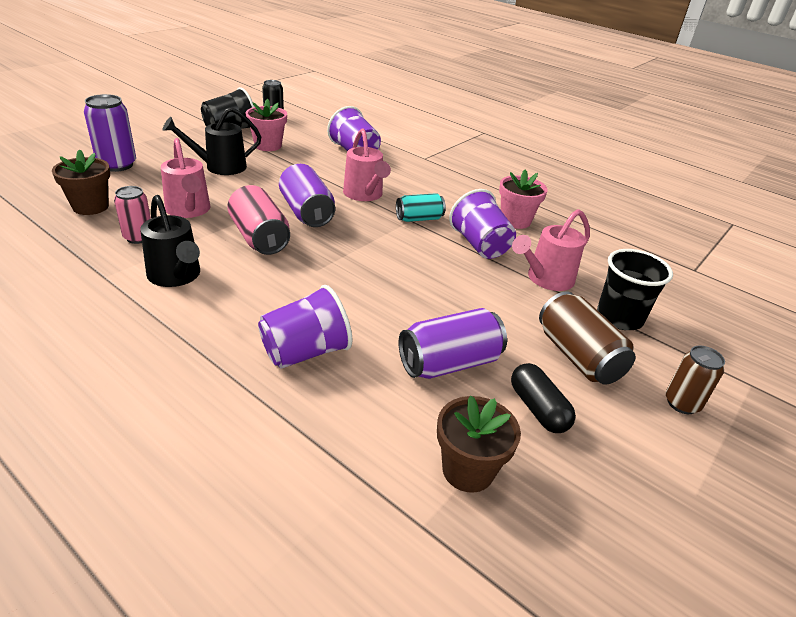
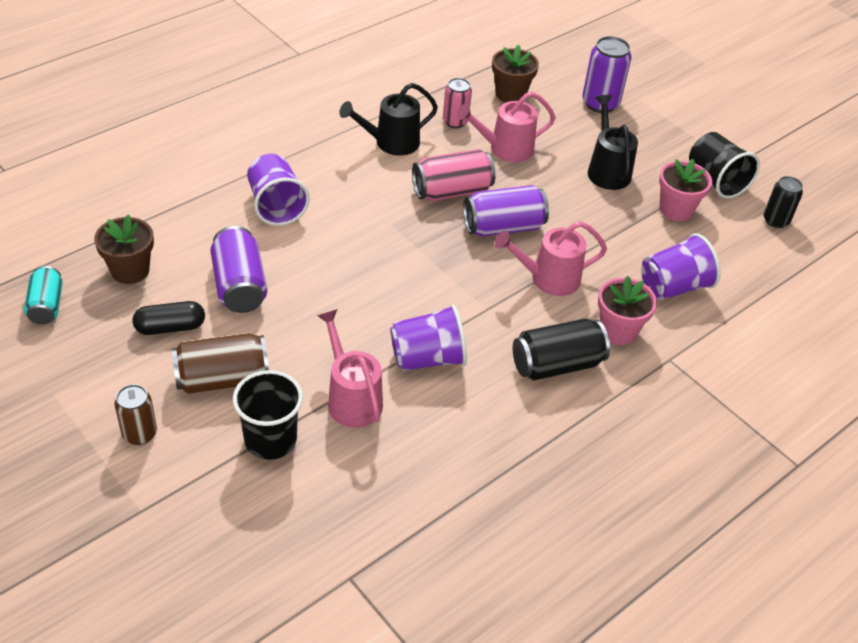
camera: 100 degrees right, 10 degrees up
turquoise can [396,193,446,222] -> turquoise can moved to [24,266,63,324]
pink flower pot [499,170,548,229] -> pink flower pot moved to [598,276,657,345]
none -> black can [513,318,610,381]

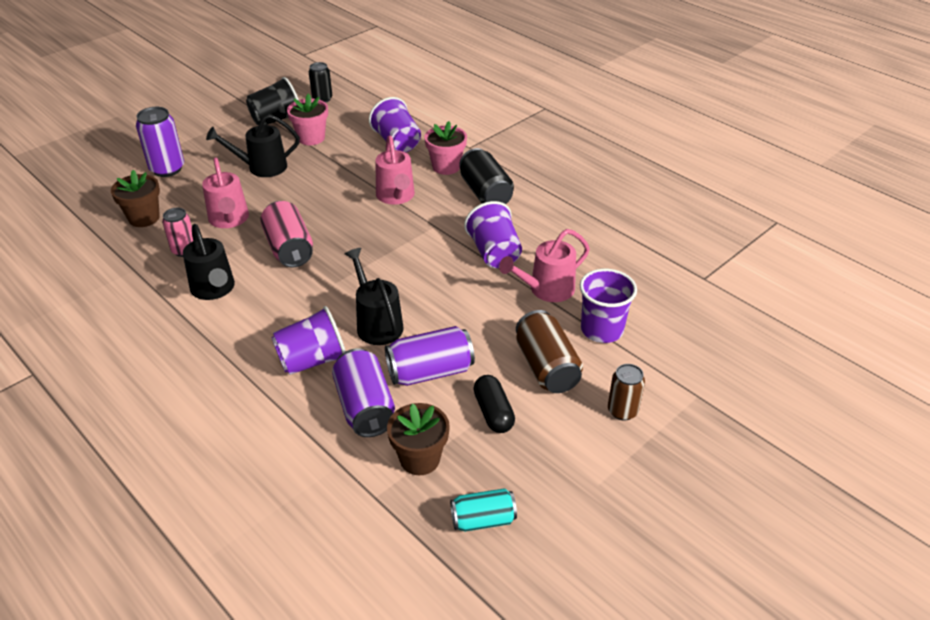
camera: 90 degrees left, 5 degrees down
black cup [233,370,303,460] -> purple cup [580,269,637,343]
purple can [463,185,549,237] -> purple can moved to [332,348,395,437]
none -> black watering can [345,248,404,345]

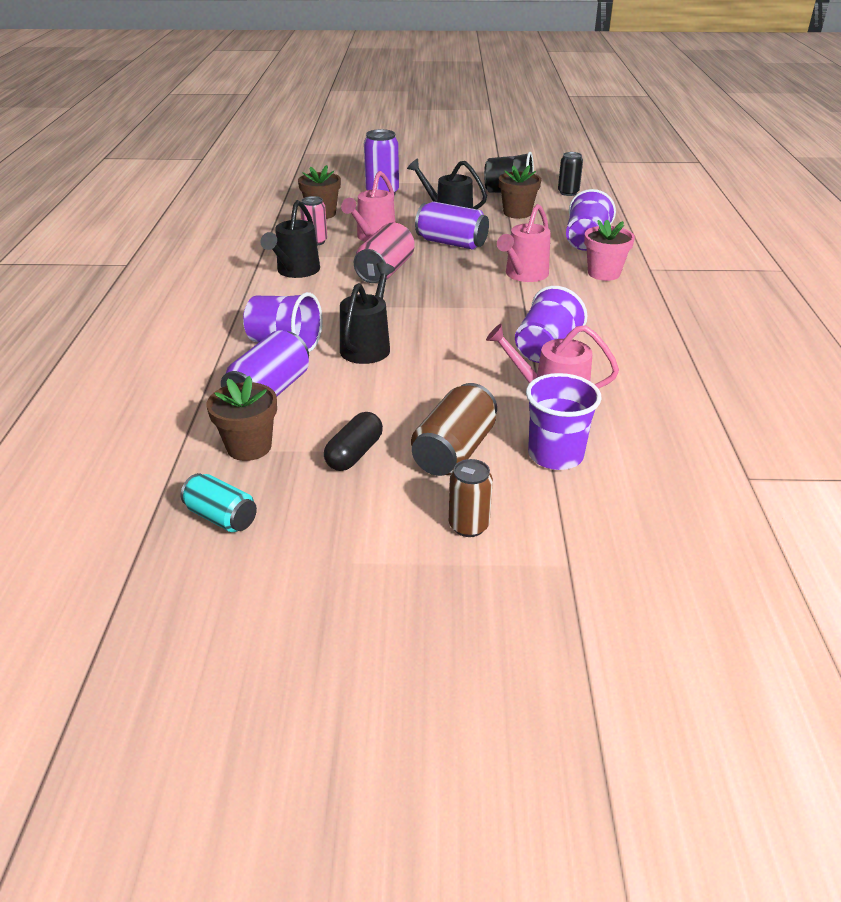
camera: 45 degrees right, 5 degrees down
pink flower pot [287,93,328,145] -> brown flower pot [499,165,541,219]
purple can [385,326,475,386] -> purple can moved to [415,202,489,250]
black can [459,148,514,204] -> none

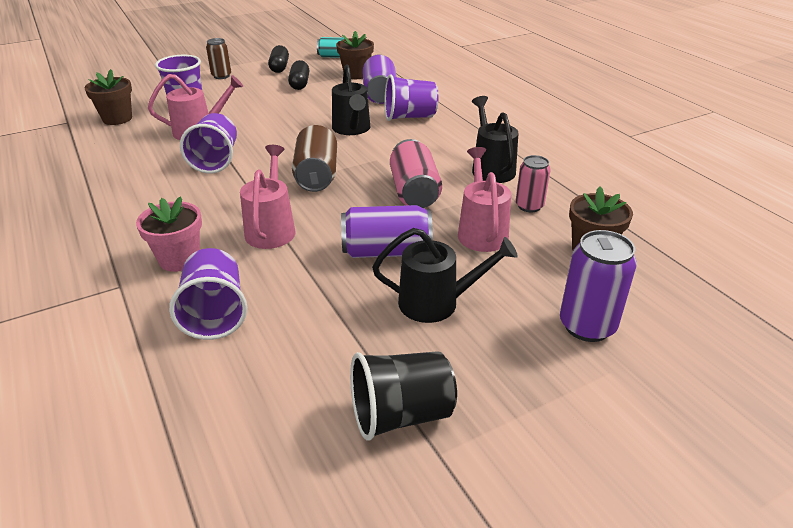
camera: 150 degrees right, 0 degrees up
brown can [411,383,497,476] -> brown can moved to [292,125,337,192]
brown flower pot [499,165,541,219] -> brown flower pot moved to [85,69,132,125]
black can [558,152,583,196] -> none
none -> black capsule [268,45,289,73]

